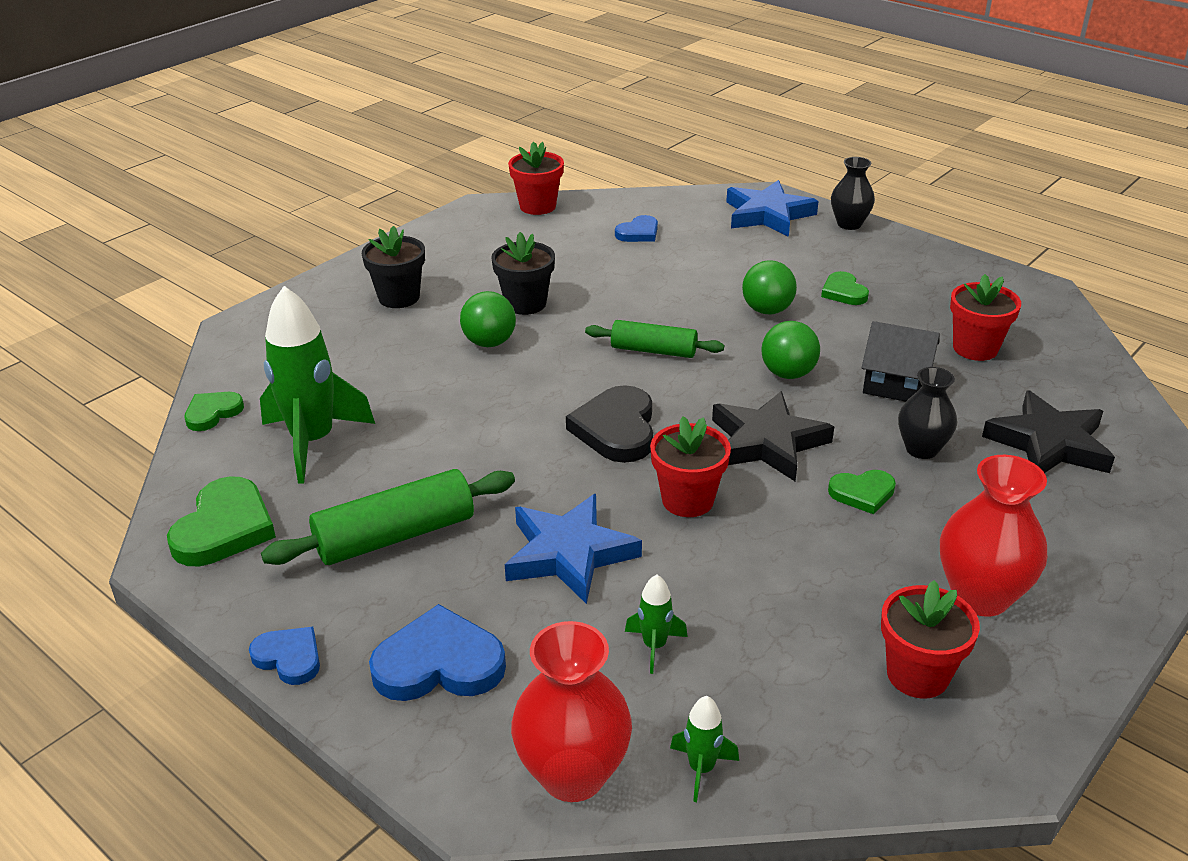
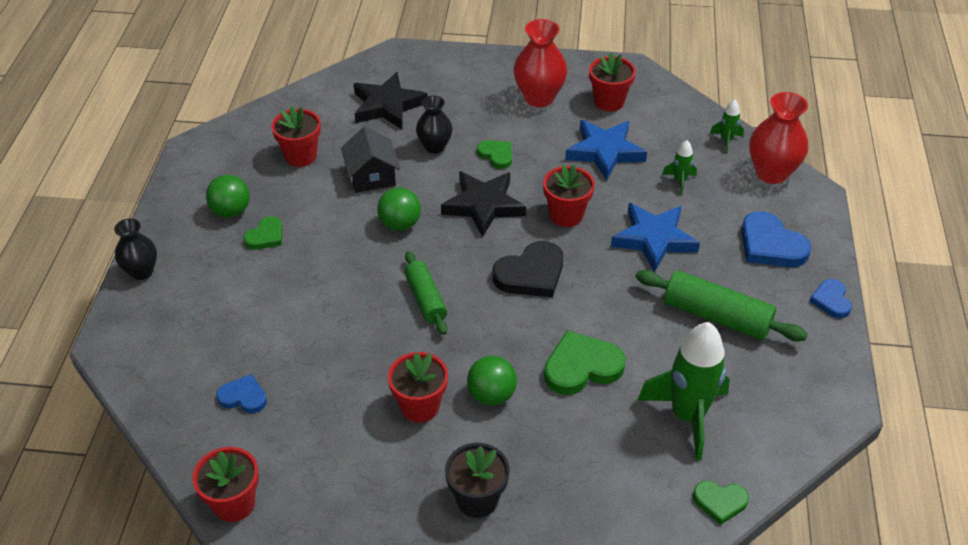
camera: 125 degrees left, 10 degrees up
green heart [167,476,276,566] -> green heart moved to [544,330,626,395]
black flower pot [491,232,555,315] -> red flower pot [388,352,448,423]
blue star [726,180,819,237] -> blue star moved to [565,120,647,180]
green ball [742,260,797,314] -> green ball moved to [206,175,250,218]

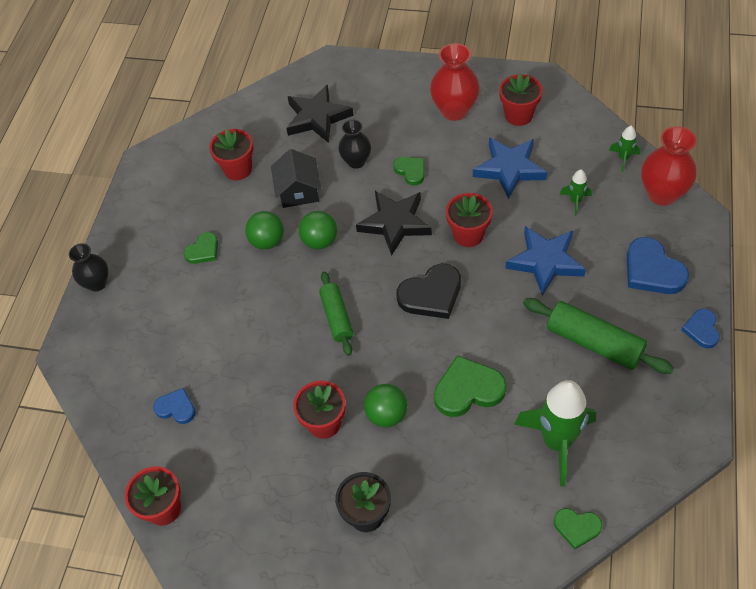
camera: 10 degrees right, 10 degrees up
green ball [206,175,250,218] -> green ball moved to [245,211,284,250]

